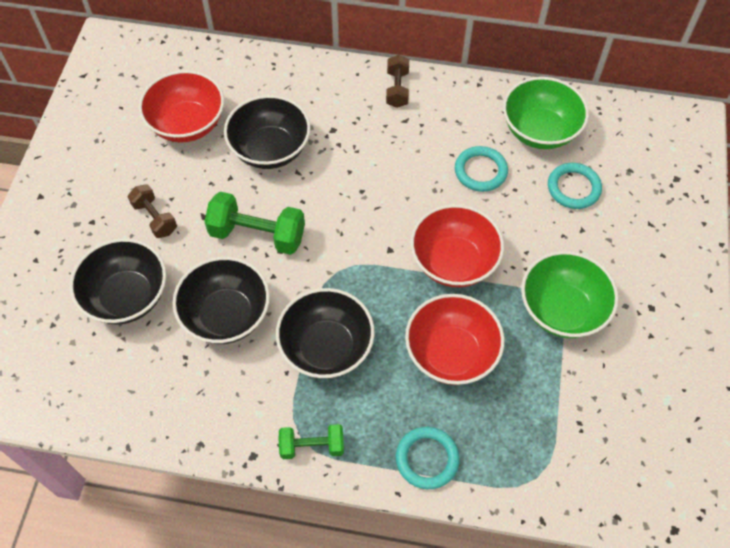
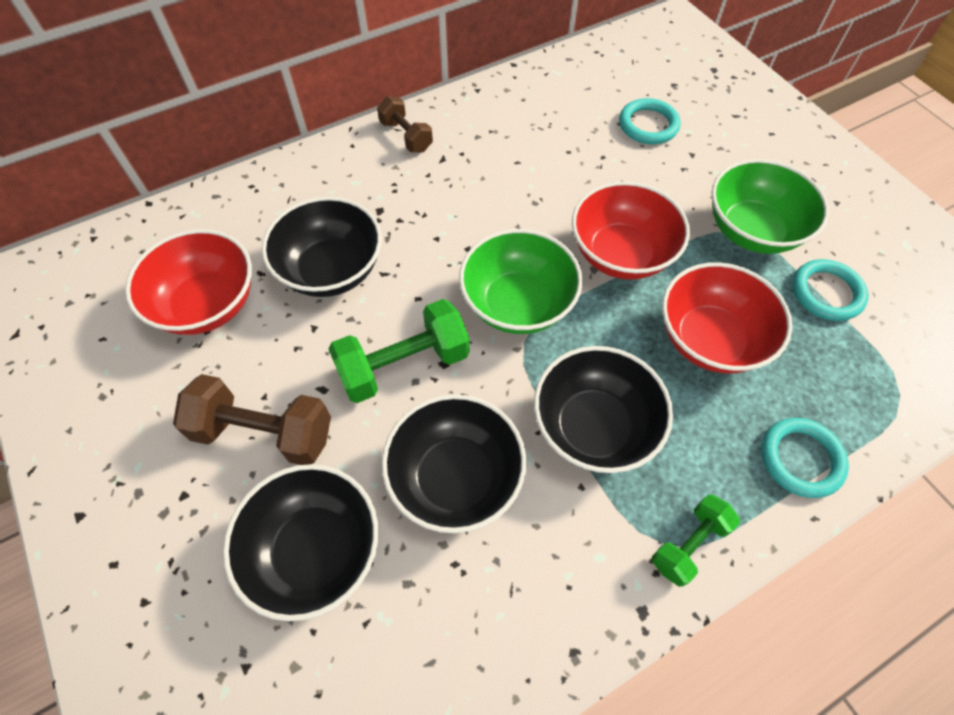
camera: 40 degrees left, 0 degrees up
brown dumbbell [128,185,177,238] -> brown dumbbell [173,374,331,465], size x1.64
turquoise ring [455,146,508,192] -> turquoise ring moved to [792,259,869,321]
green bowl [503,77,589,149] -> green bowl moved to [459,229,583,334]

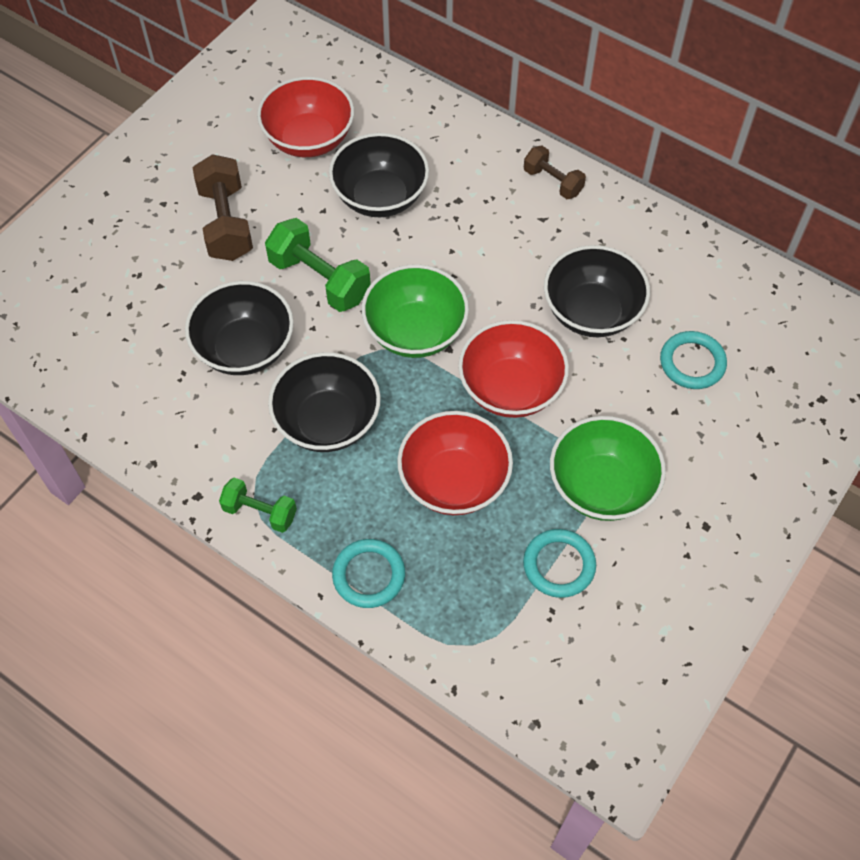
camera: 65 degrees right, 0 degrees up
black bowl [223,464,378,621] -> black bowl moved to [544,245,650,337]
brown dumbbell [377,96,433,152] -> brown dumbbell turned 75 degrees counterclockwise [524,146,586,199]

